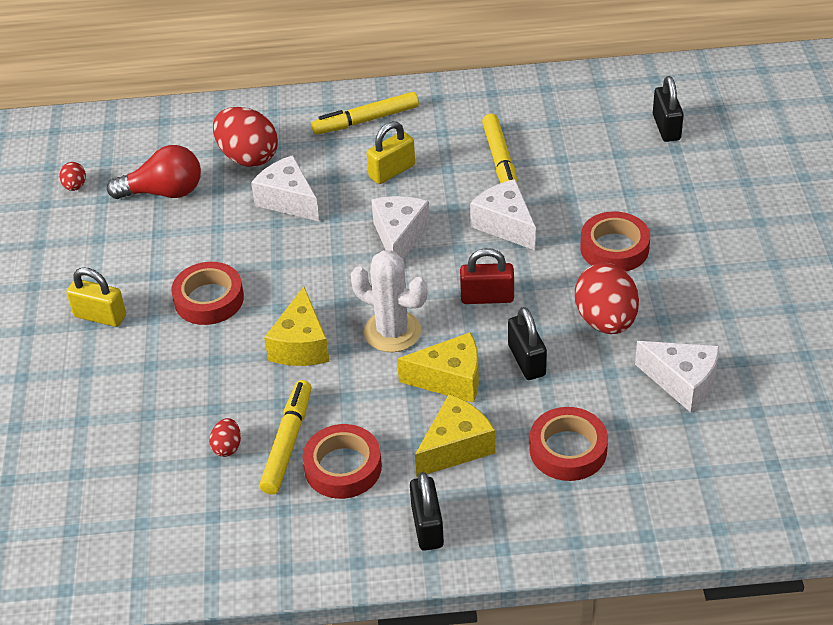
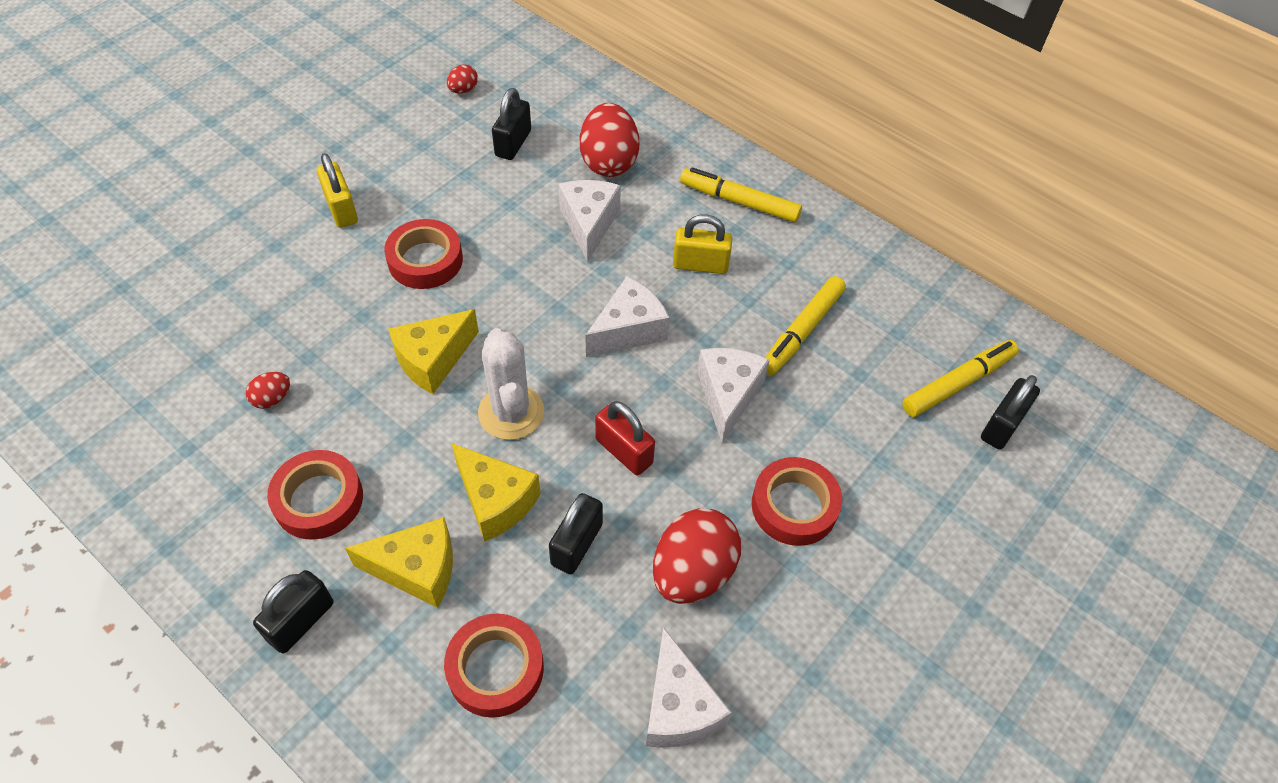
camera: 40 degrees right, 10 degrees up
red light bulb [107,145,201,199] -> black padlock [492,88,531,160]
yellow marker [259,380,312,494] -> yellow marker moved to [902,340,1019,417]

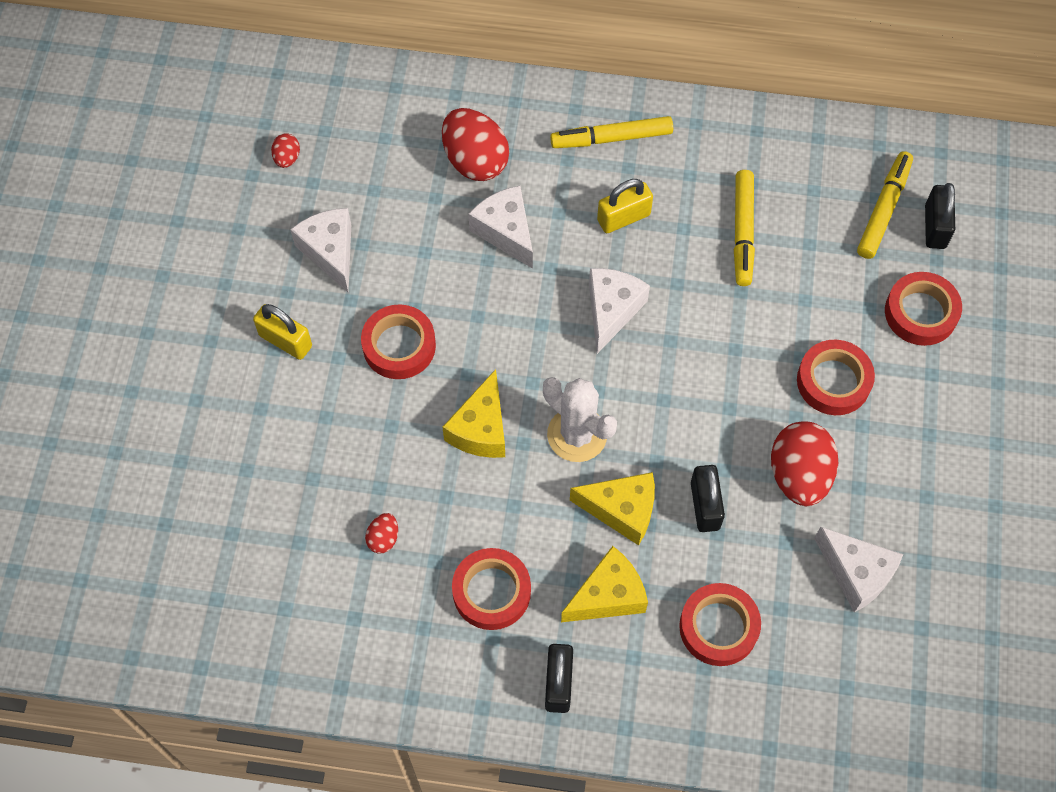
camera: 30 degrees left, 10 degrees up
black padlock [492,88,531,160] -> none
red padlock [595,401,655,475] -> none
white cheese [697,348,770,443] -> white cheese moved to [290,208,351,292]
none -> red tape [885,272,962,346]

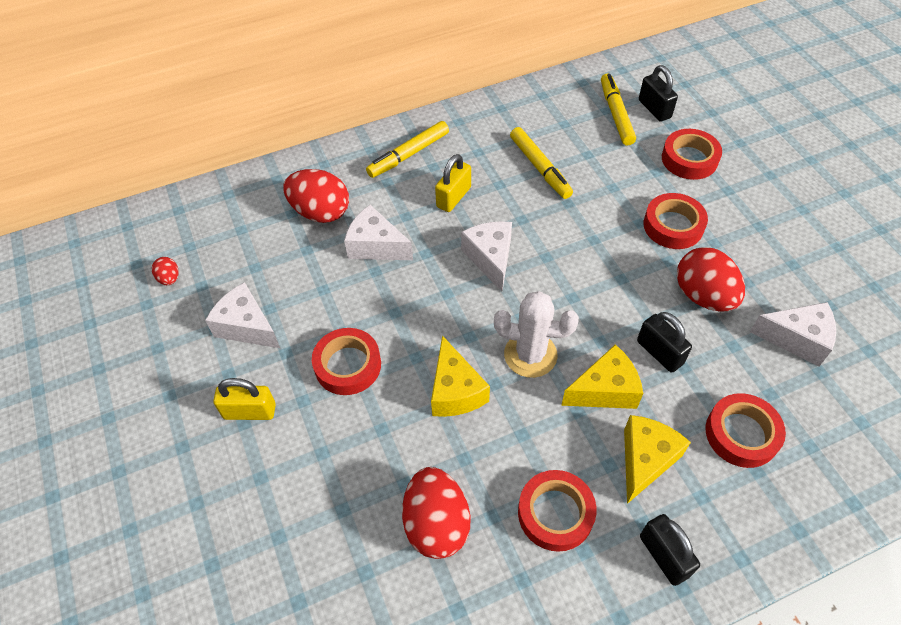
camera: 30 degrees left, 10 degrees down
red egg [365,513,398,554] -> red egg [402,467,470,559], size x2.14

